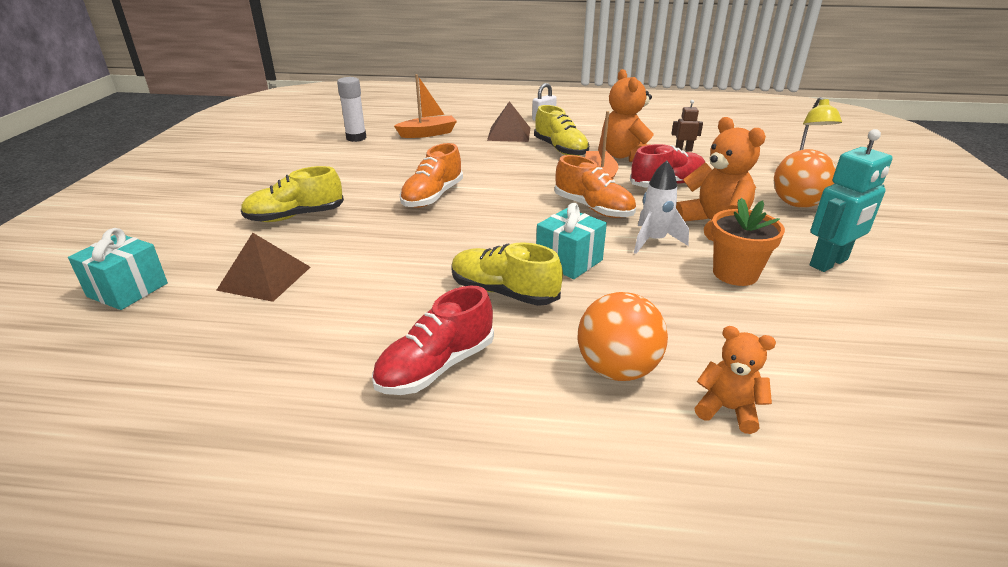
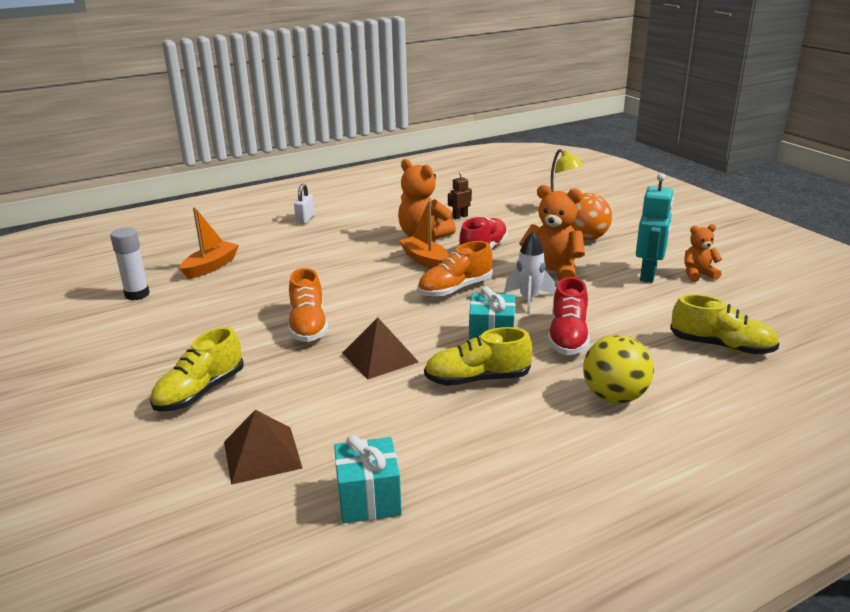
camera: 35 degrees left, 5 degrees down
turquoise gift [68,228,168,310] -> turquoise gift moved to [334,435,402,523]
red shoe [372,286,494,395] -> red shoe moved to [548,277,590,355]
brown pyramid [487,101,530,142] -> brown pyramid moved to [342,317,419,380]
yellow shoe [534,105,589,156] -> yellow shoe moved to [670,294,779,354]
orange shoe [555,155,636,218] -> orange shoe turned 135 degrees clockwise [418,241,493,297]
orange ball [578,292,668,381] -> yellow ball [583,335,654,404]
orange teddy bear [695,326,776,434] -> orange teddy bear moved to [685,224,722,282]
orange flower pot [711,198,785,286] -> none

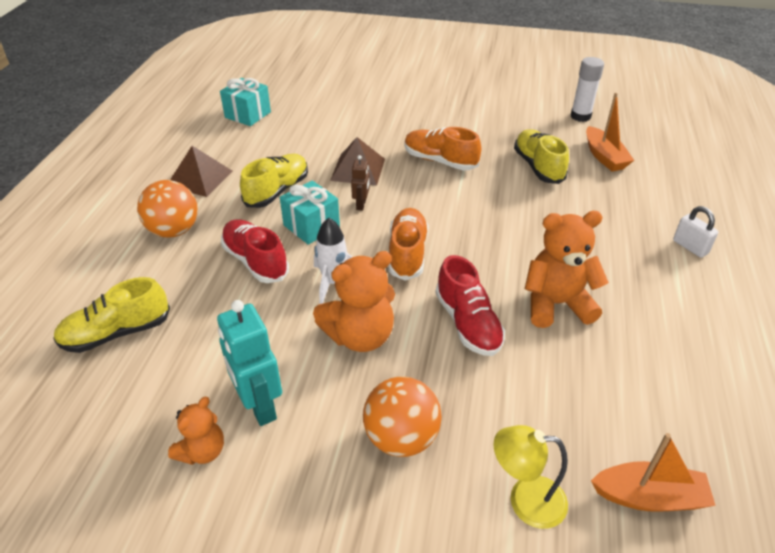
camera: 130 degrees right, 15 degrees up
yellow shoe [150,327,244,412] -> yellow shoe moved to [514,129,569,184]
brown pyramid [224,410,303,485] -> brown pyramid moved to [170,146,233,197]
orange boat [399,200,449,269] -> orange boat moved to [591,433,716,512]
brown robot [448,172,472,219] -> brown robot moved to [351,155,370,211]
yellow ball [583,335,654,404] -> orange ball [137,180,198,238]

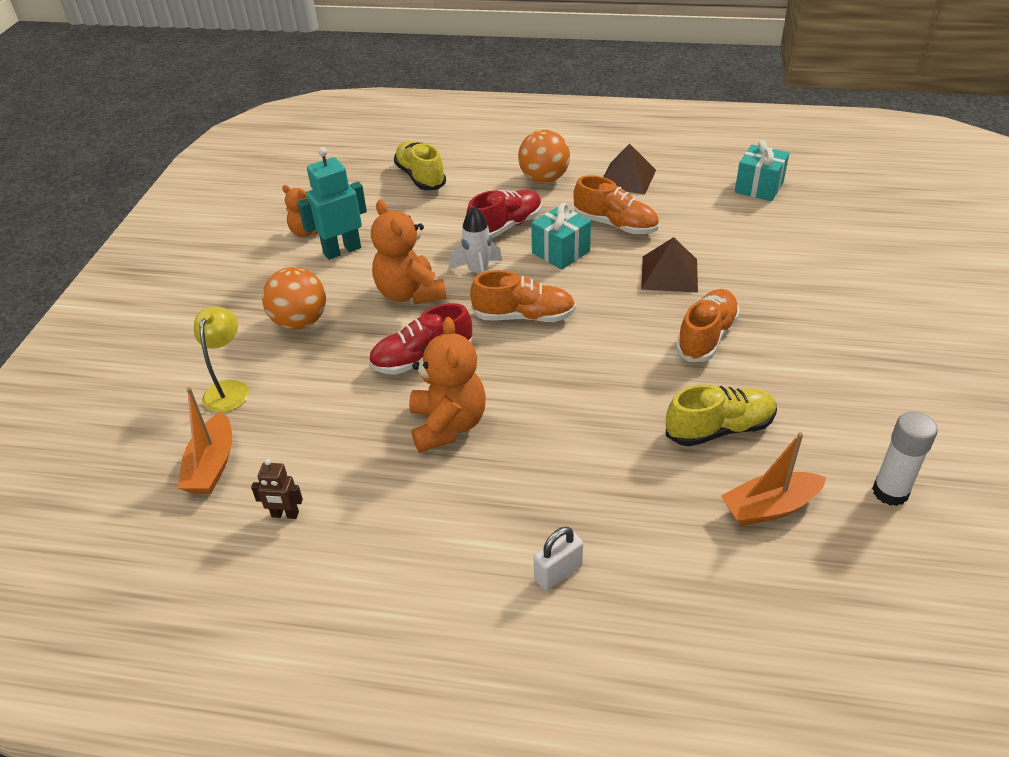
camera: 90 degrees right, 0 degrees up
yellow shoe [240,154,308,208] -> orange shoe [573,175,659,234]
brown robot [351,155,370,211] -> brown robot moved to [251,459,303,519]

